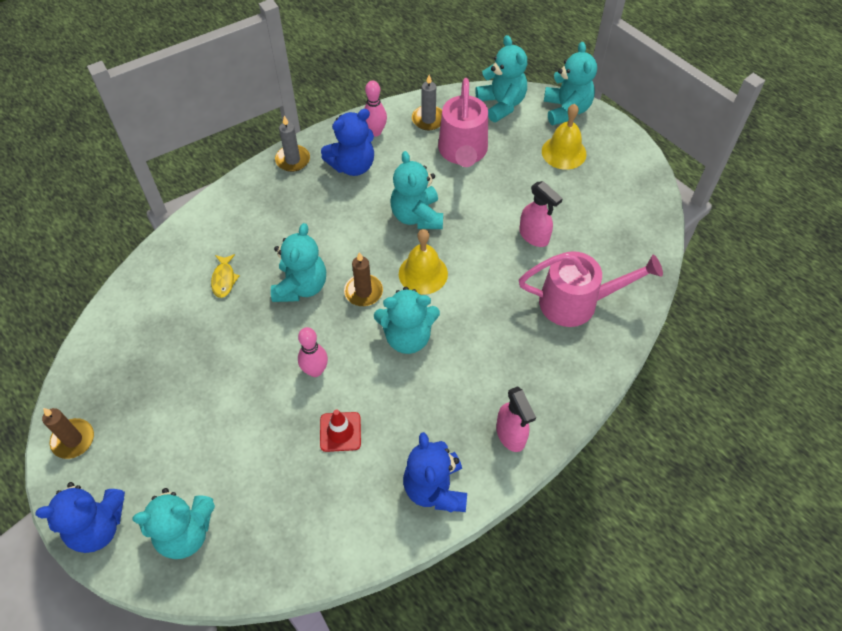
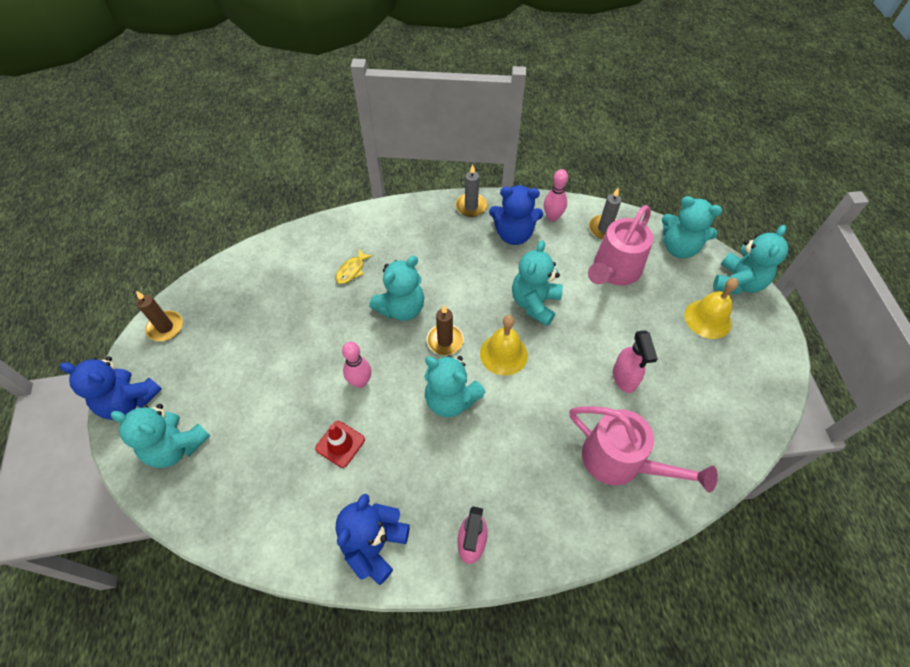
camera: 35 degrees right, 0 degrees up
turquoise teddy bear [475,35,527,122] -> turquoise teddy bear turned 105 degrees clockwise [662,196,722,258]

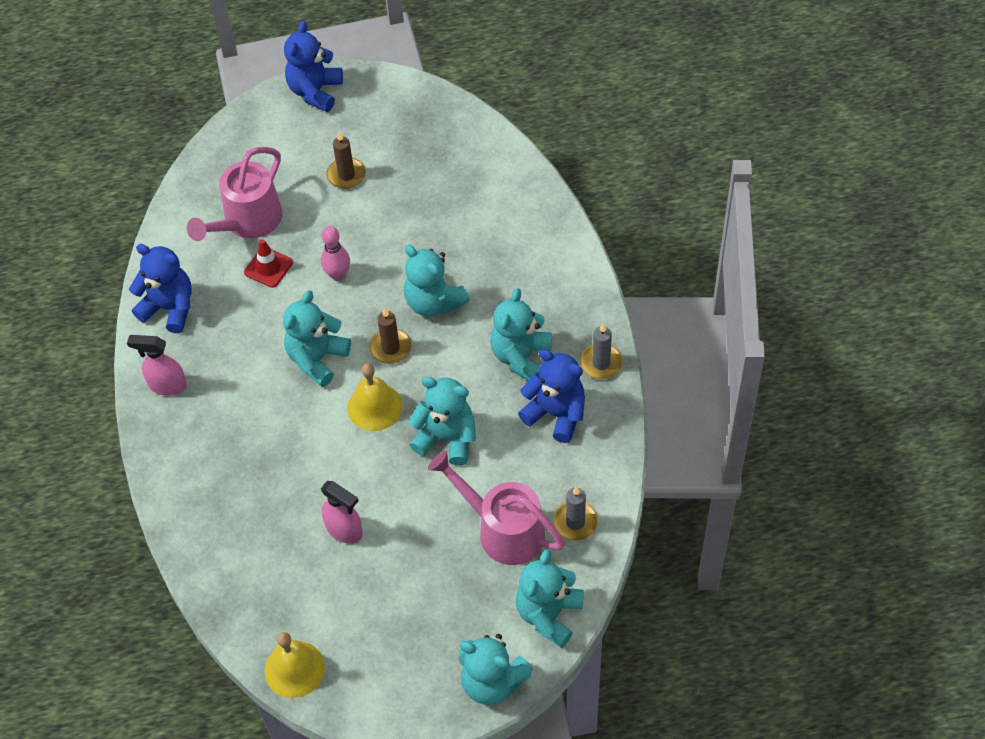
camera: 90 degrees right, 0 degrees up
turquoise teddy bear [111,404,211,468] -> turquoise teddy bear moved to [490,288,552,380]
brown candle [136,291,183,341] -> brown candle moved to [327,132,366,189]
yellow fish [335,249,373,284] -> none
blue teddy bear [489,185,543,245] -> blue teddy bear turned 120 degrees clockwise [518,349,585,443]
pink bowling pin [544,169,568,222] -> none
pink watering can [570,406,718,493] -> pink watering can moved to [187,147,283,241]
pink spray bottle [613,330,658,393] -> pink spray bottle turned 135 degrees counterclockwise [321,481,363,544]
yellow bell [684,278,739,339] -> yellow bell moved to [265,632,325,698]

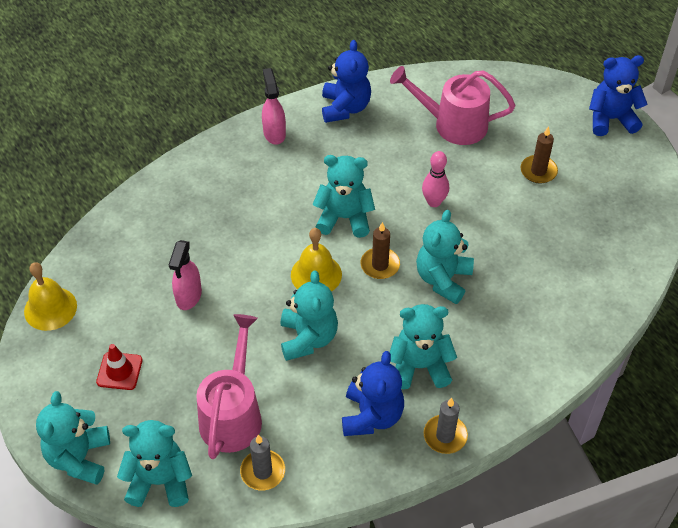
camera: 65 degrees right, 5 degrees down
red traffic cone [244,239,293,288] -> red traffic cone moved to [96,344,143,390]

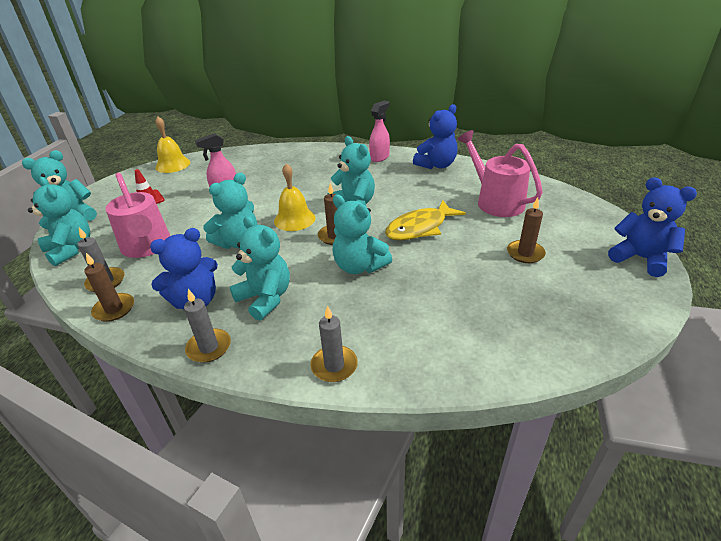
camera: 50 degrees right, 15 degrees down
pink watering can [196,314,262,459] -> pink watering can turned 90 degrees clockwise [106,172,170,258]
turquoise teddy bear [416,210,474,304] -> turquoise teddy bear turned 120 degrees counterclockwise [333,195,392,274]
pink bowling pin [422,151,449,207] -> yellow fish [385,200,466,241]
none -> brown candle [84,253,134,322]
none -> grey candle [310,305,358,382]

